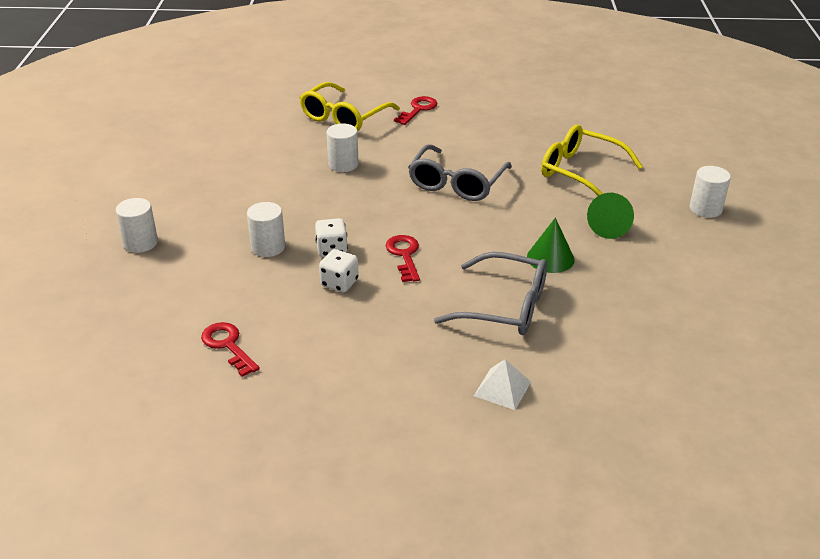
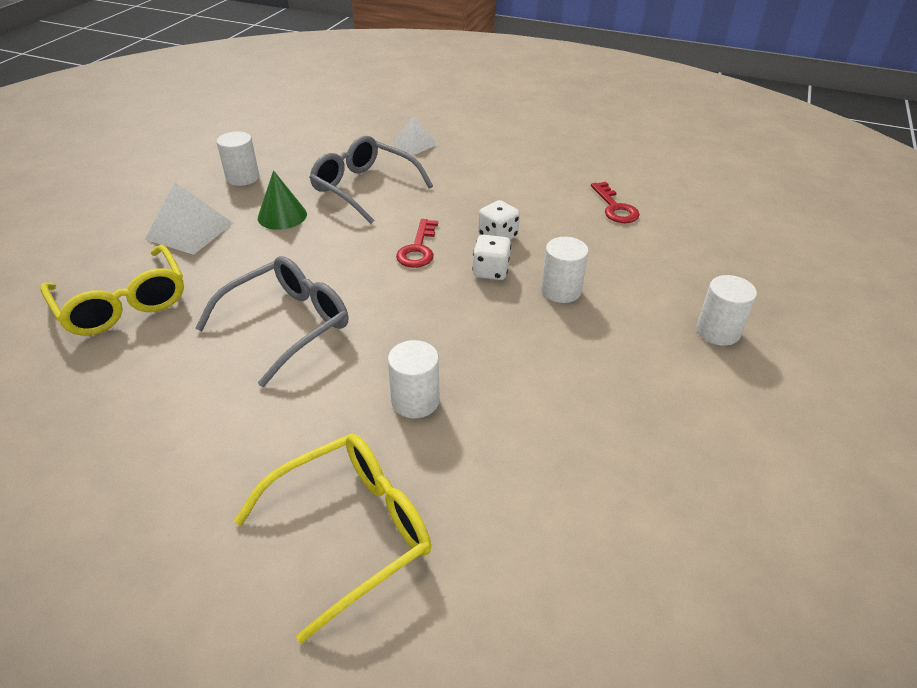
camera: 160 degrees left, 5 degrees up
red key [394,96,437,125] -> none
green cone [587,193,634,239] -> white pyramid [145,182,233,255]
white cylinder [690,166,731,218] -> white cylinder moved to [217,131,259,186]

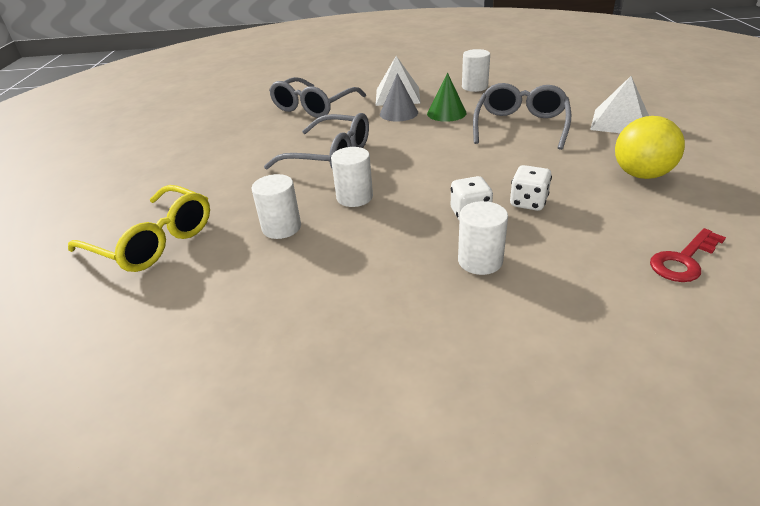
camera: 70 degrees right, 5 degrees down
yellow glasses [40,245,184,336] -> grey glasses [269,77,366,118]
white pyramid [392,116,438,155] -> white pyramid [590,76,649,133], size x1.53
red key [396,219,438,268] -> none
white cylinder [696,275,757,346] -> white cylinder moved to [331,147,373,207]
none -> grey cone [380,73,418,122]
none -> yellow ball [615,116,685,179]

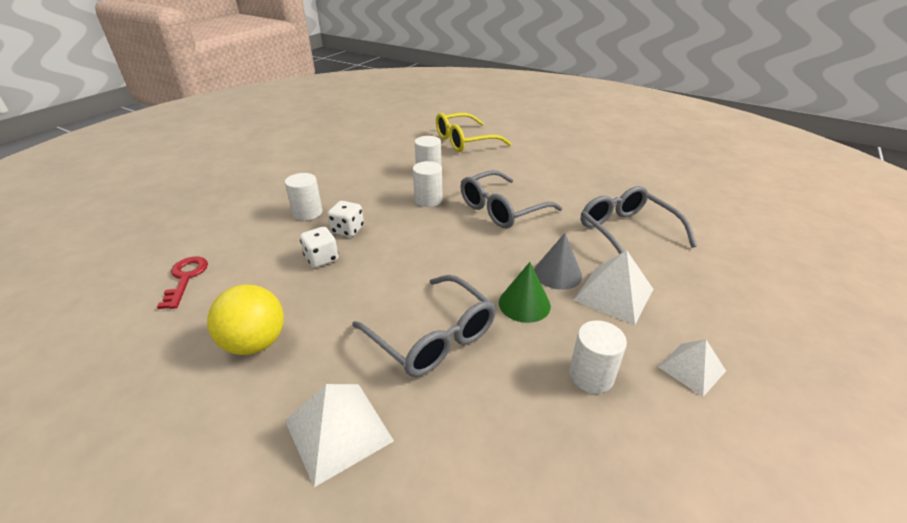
camera: 120 degrees right, 0 degrees up
none -> white pyramid [658,339,726,397]

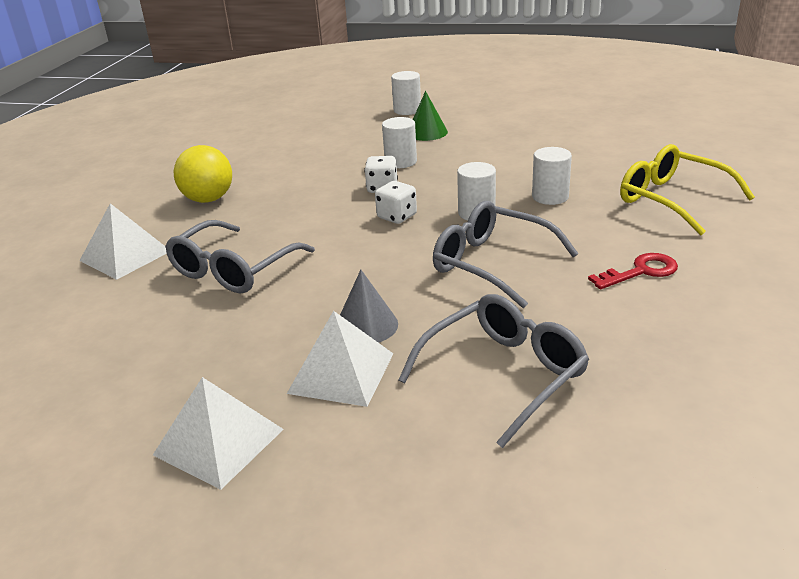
camera: 75 degrees right, 5 degrees down
red key [157,257,208,309] -> red key moved to [588,253,678,289]
white dice [300,227,339,268] -> white dice moved to [375,181,417,224]
green cone [499,262,551,323] -> green cone moved to [413,91,448,141]
white cylinder [569,320,627,394] -> white cylinder moved to [391,71,421,115]
white pyramid [658,339,726,397] -> white pyramid [153,377,284,490], size x1.53

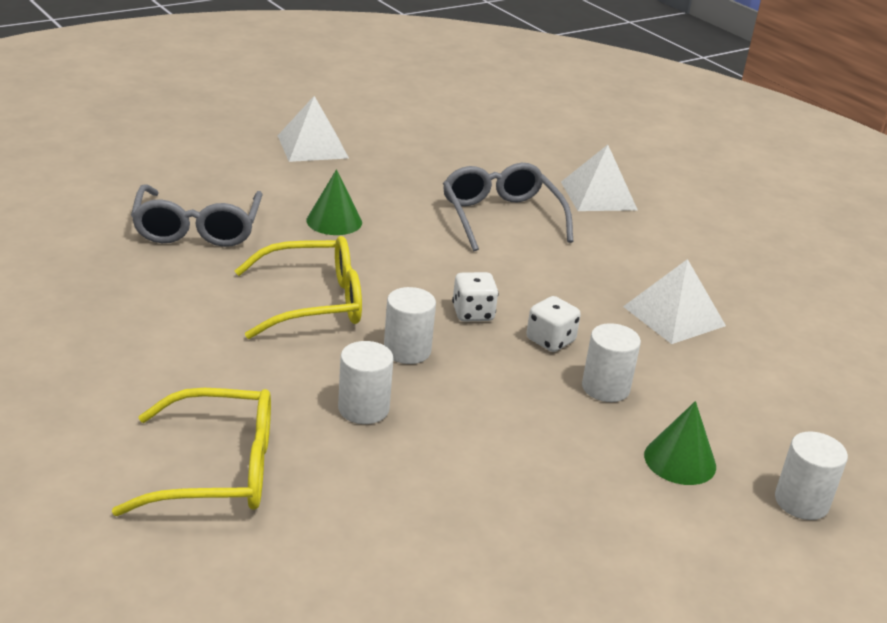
camera: 125 degrees right, 0 degrees up
yellow ball [174,145,232,203] -> none
white pyramid [287,311,393,407] -> white pyramid moved to [623,259,726,344]
grey cone [340,270,398,343] -> green cone [306,169,362,235]
grey glasses [433,201,579,308] -> yellow glasses [235,236,362,339]
red key [588,253,678,289] -> none

